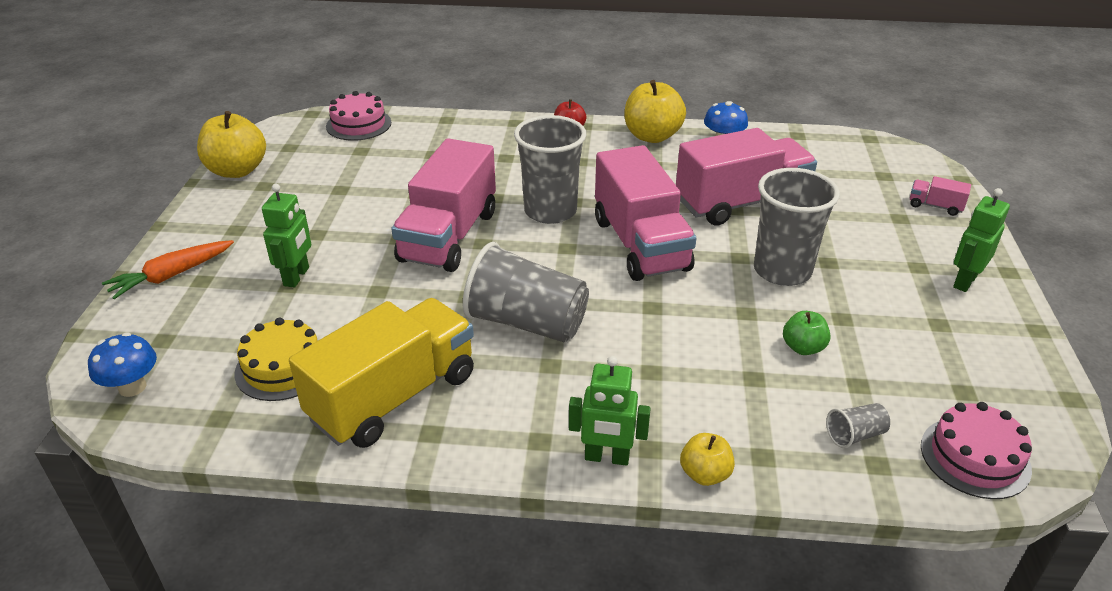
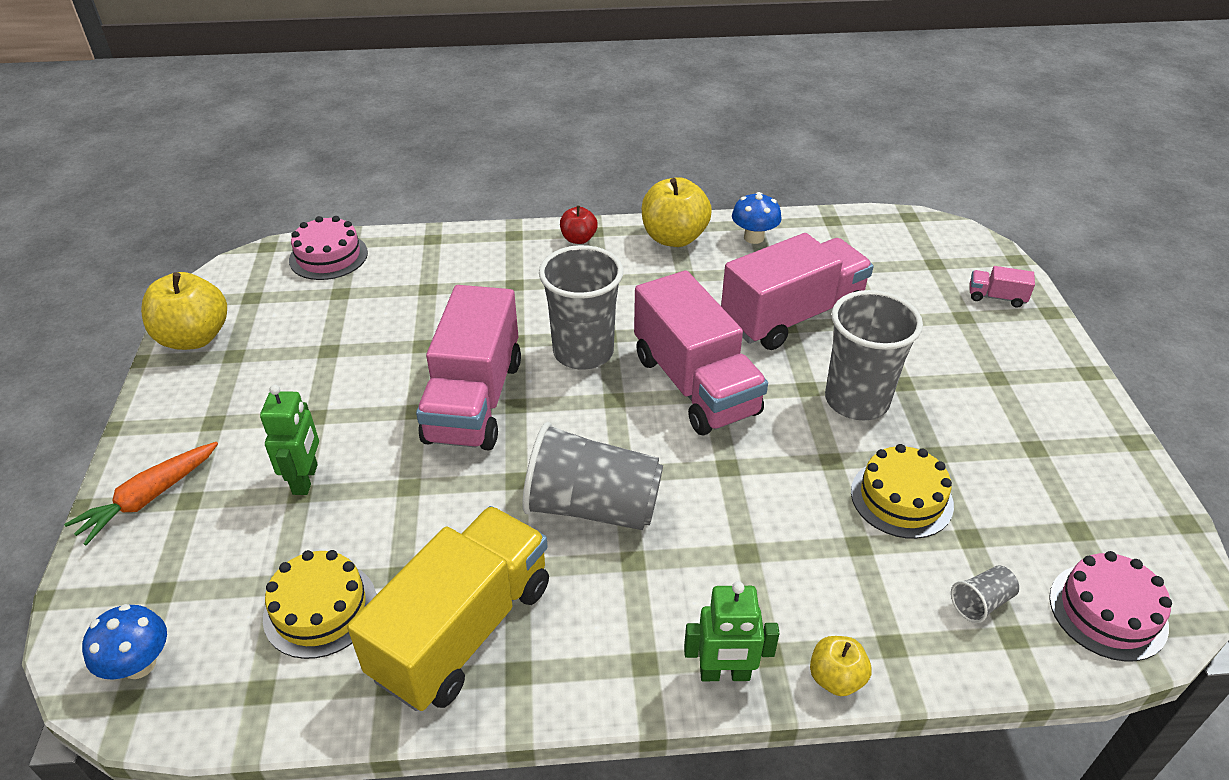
camera: 10 degrees left, 5 degrees up
green apple [783,311,830,355] -> yellow cake [851,444,954,539]
green robot [953,188,1010,292] -> none

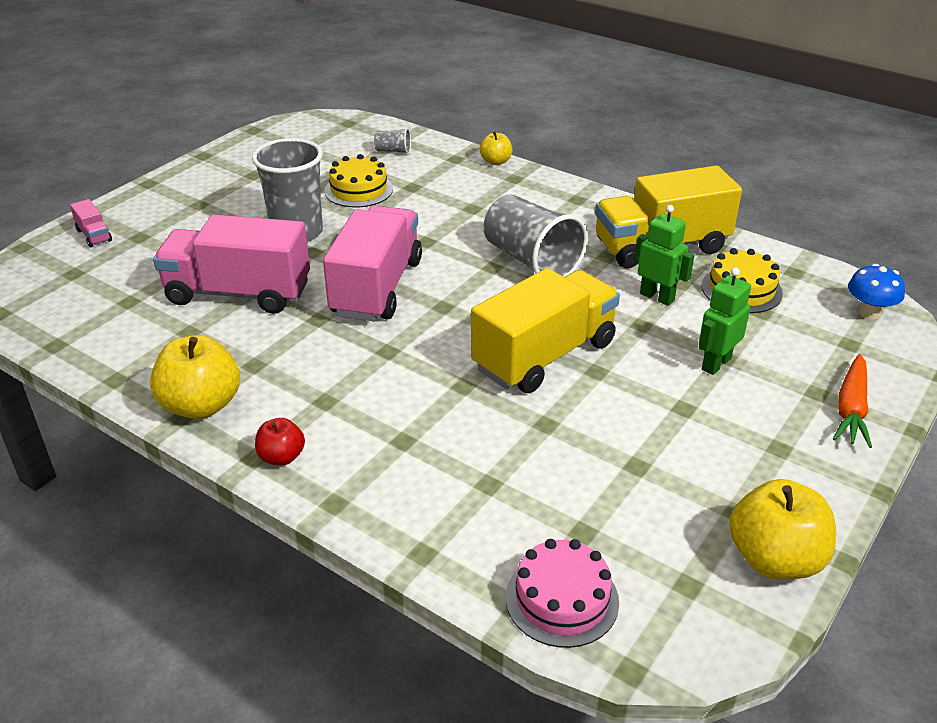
camera: 140 degrees left, 5 degrees down
orange carrot [64,442,218,545] -> orange carrot turned 120 degrees clockwise [833,354,872,448]
pink truck [416,285,521,451] -> yellow truck [471,268,620,393]
grey cup [539,245,623,370] -> none
green robot [684,581,780,681] -> green robot moved to [635,205,695,306]
blue mushroom [732,192,782,244] -> none
pink cake [1049,551,1172,661] -> none

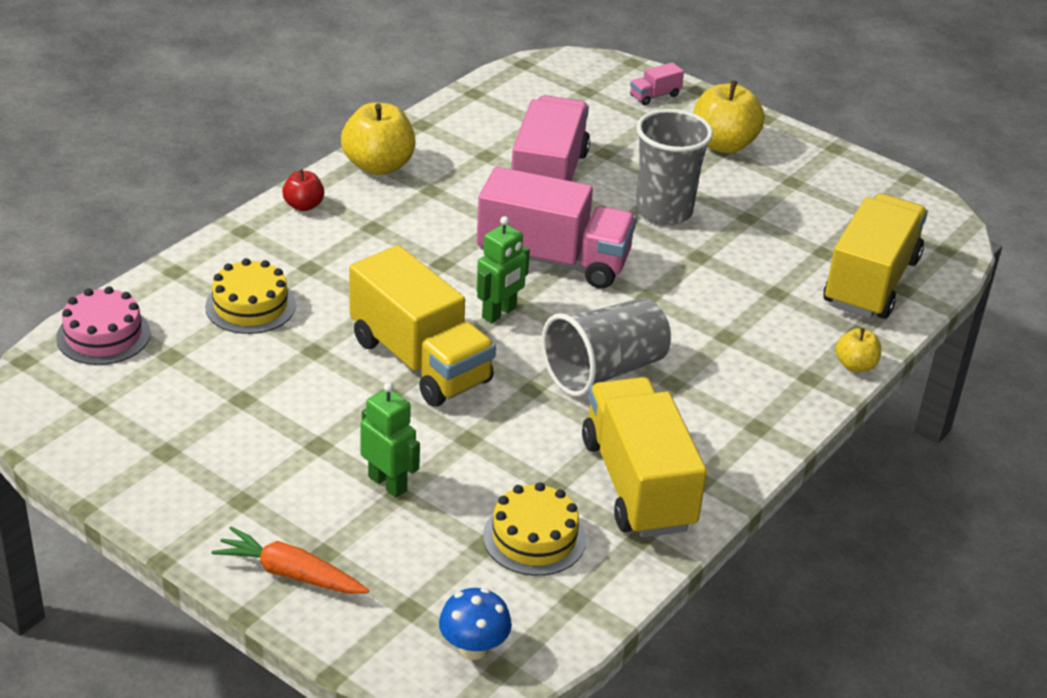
camera: 90 degrees right, 0 degrees up
yellow cake [324,154,393,208] -> yellow cake moved to [205,258,296,334]
grey cup [374,128,411,154] -> yellow truck [824,193,928,319]
green robot [635,205,695,306] -> green robot moved to [476,216,530,323]
yellow apple [729,479,836,579] -> yellow apple moved to [694,80,765,153]

